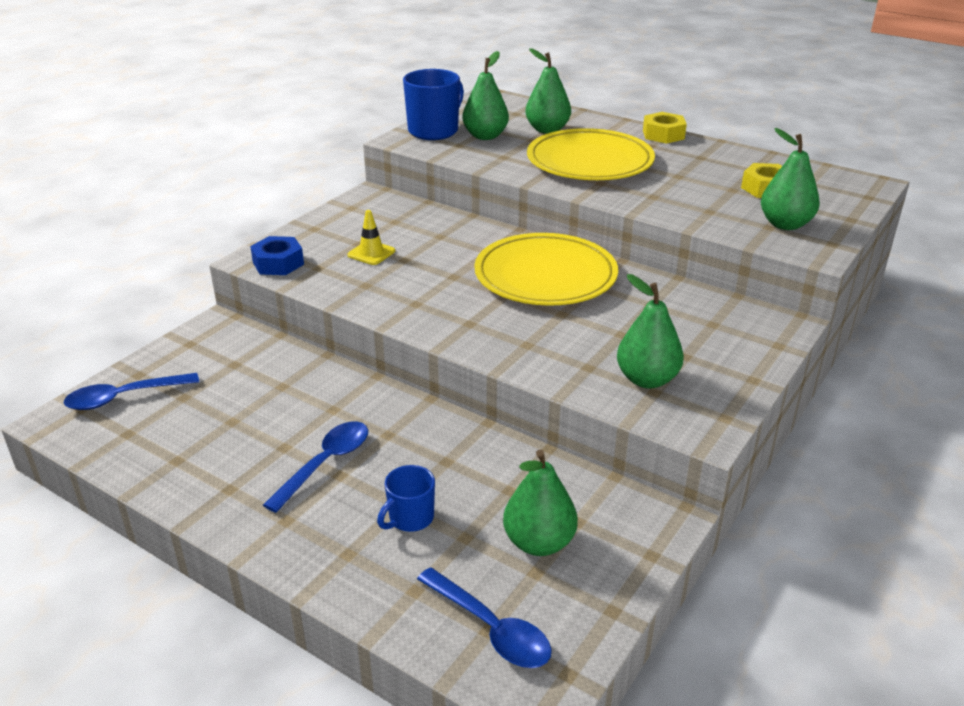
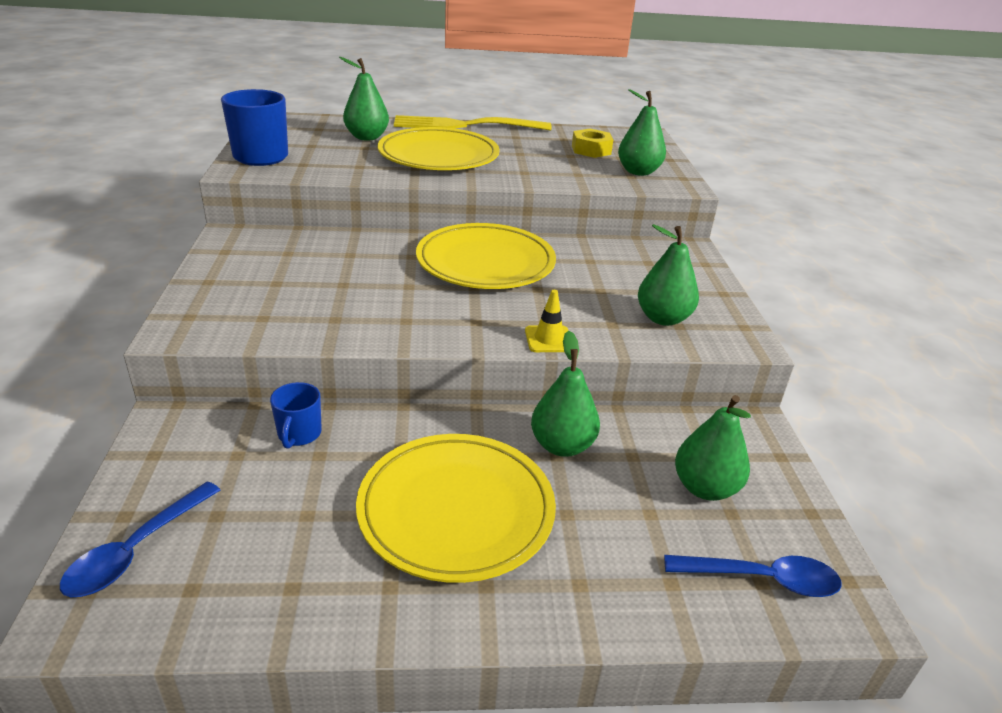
camera: 40 degrees left, 0 degrees up
blue nut [250,236,304,275] -> none
blue spoon [263,421,368,513] -> yellow plate [356,434,556,583]
yellow traffic cone [347,210,395,265] -> yellow traffic cone moved to [525,290,569,352]
blue mug [377,465,435,532] -> blue mug moved to [270,382,322,449]
green pear [462,51,509,140] -> green pear moved to [531,331,600,457]
yellow nut [643,112,687,144] -> yellow fork [394,115,552,131]

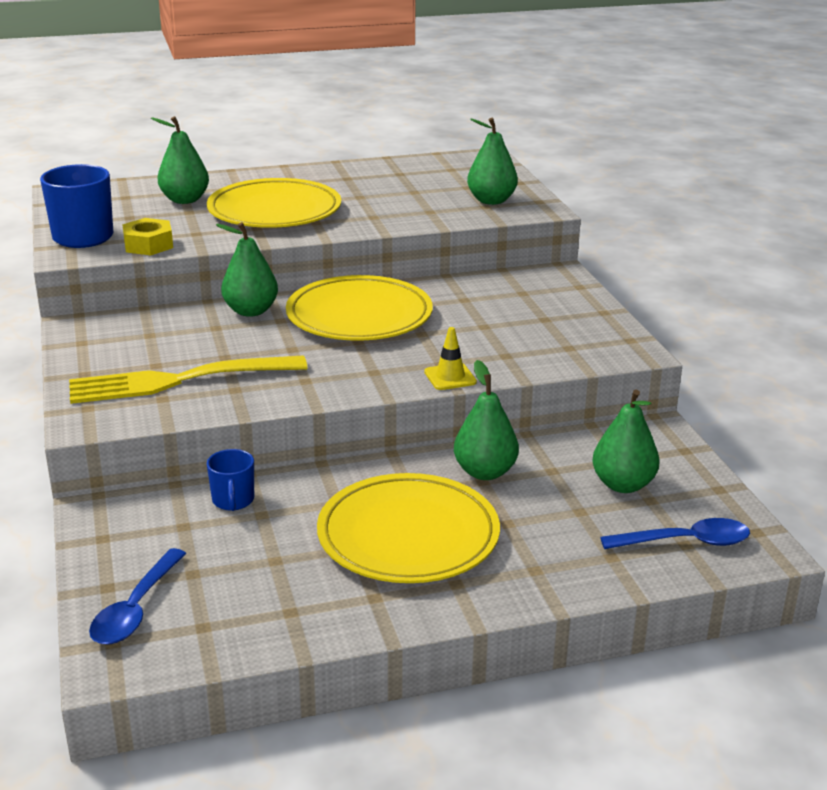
camera: 10 degrees left, 5 degrees down
yellow fork [394,115,552,131] -> yellow fork moved to [69,355,308,404]
yellow nut [572,129,613,158] -> yellow nut moved to [122,218,173,255]
green pear [638,224,699,326] -> green pear moved to [216,222,278,317]

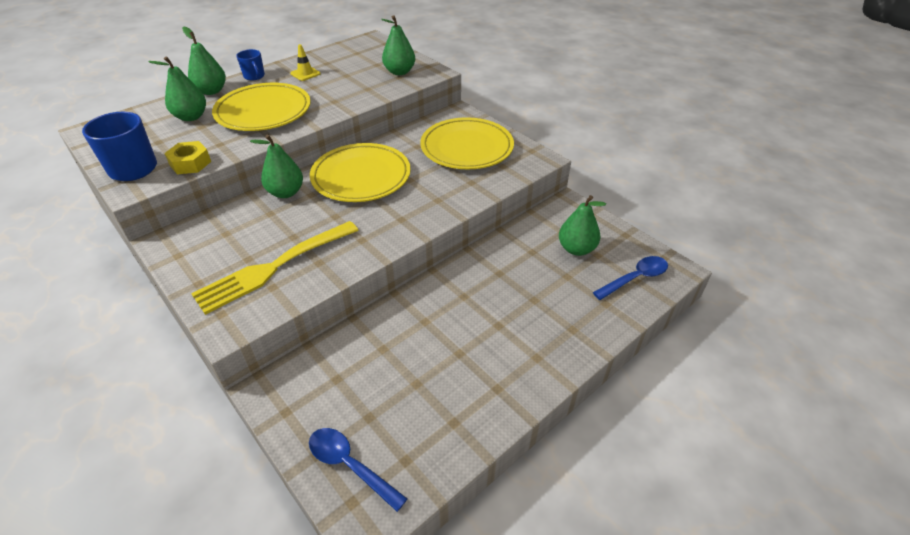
camera: 25 degrees left, 15 degrees up
blue spoon [89,548,187,645] -> blue spoon turned 135 degrees clockwise [309,428,408,512]
blue mug [207,449,254,511] -> blue mug moved to [236,49,265,81]
yellow plate [317,473,500,583] -> yellow plate moved to [420,117,514,169]
yellow traffic cone [424,327,477,390] -> yellow traffic cone moved to [290,44,321,81]
green pear [454,360,519,480] -> green pear moved to [182,27,226,95]

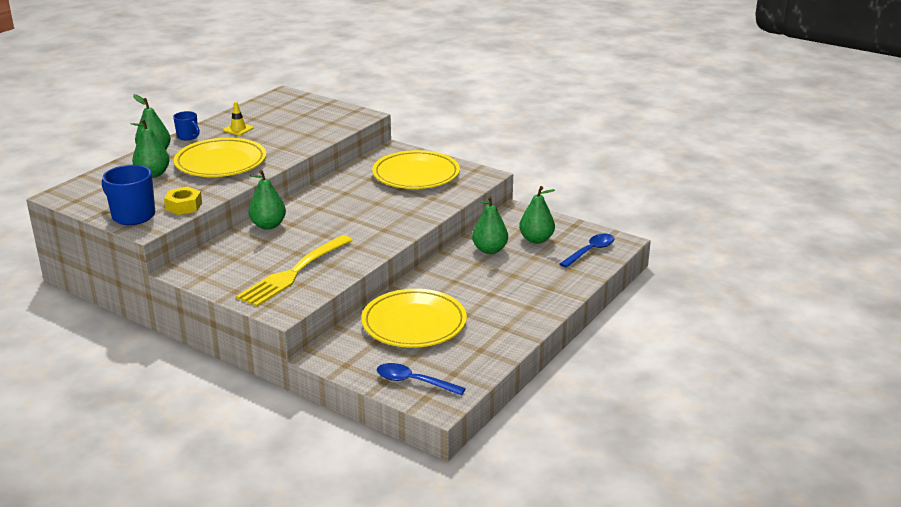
camera: 15 degrees left, 15 degrees down
yellow plate [310,143,411,202] -> yellow plate moved to [361,289,467,348]
green pear [381,15,415,75] -> green pear moved to [472,196,508,254]

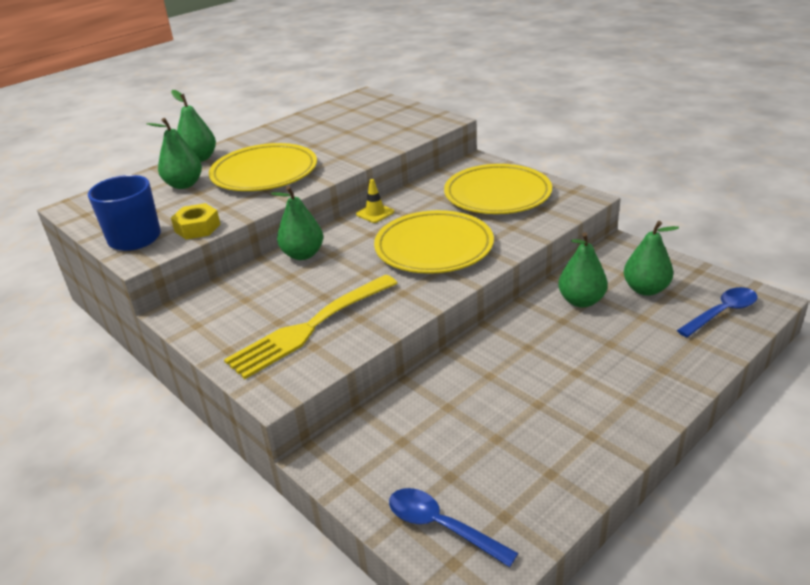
camera: 15 degrees right, 5 degrees up
blue mug [173,111,200,140] -> none
yellow traffic cone [223,102,254,135] -> yellow traffic cone moved to [356,179,394,223]
yellow plate [361,289,467,348] -> yellow plate moved to [374,210,494,274]

